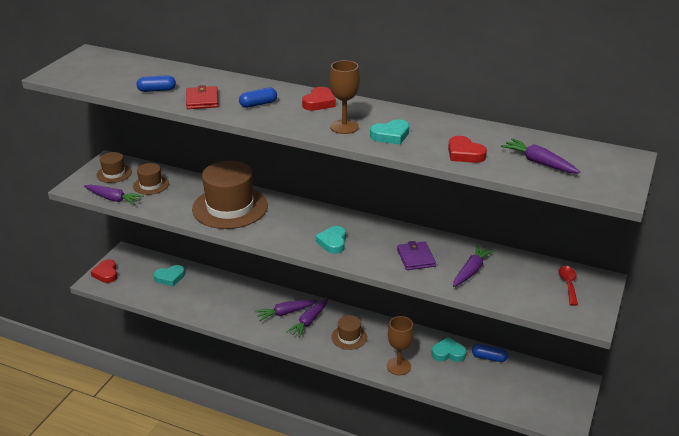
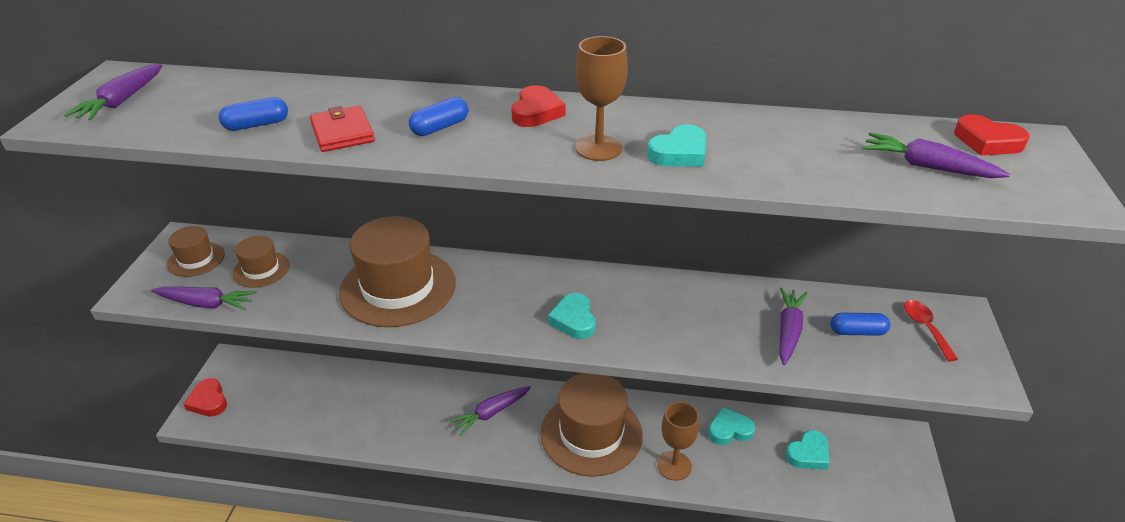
camera: 15 degrees left, 5 degrees up
turquoise heart [154,265,185,286] -> turquoise heart moved to [785,430,829,470]
purple carrot [286,298,328,338] -> purple carrot moved to [64,64,162,121]
brown hat [331,315,367,350] -> brown hat [540,373,643,477], size x2.03
purple wallet [397,241,436,270] -> none
red heart [448,136,487,163] -> red heart moved to [954,114,1029,156]
blue capsule [472,344,508,362] -> blue capsule moved to [830,313,890,336]

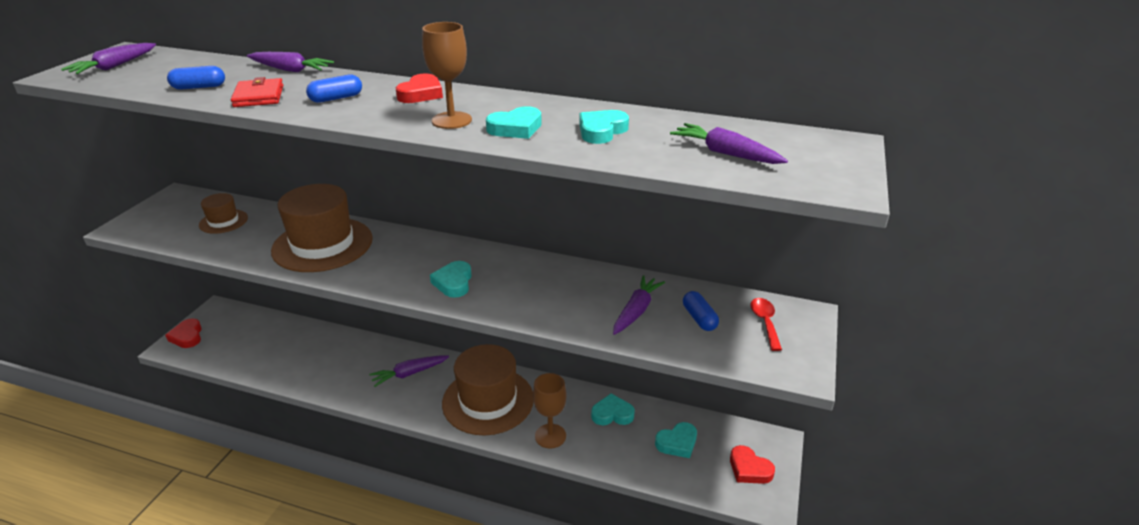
camera: 10 degrees right, 5 degrees down
purple carrot [151,287,257,310] -> purple carrot moved to [247,52,334,73]
brown hat [167,226,225,277] -> none
blue capsule [830,313,890,336] -> blue capsule turned 60 degrees clockwise [683,291,719,331]
red heart [954,114,1029,156] -> red heart moved to [730,445,775,484]
none -> turquoise heart [579,110,629,144]

